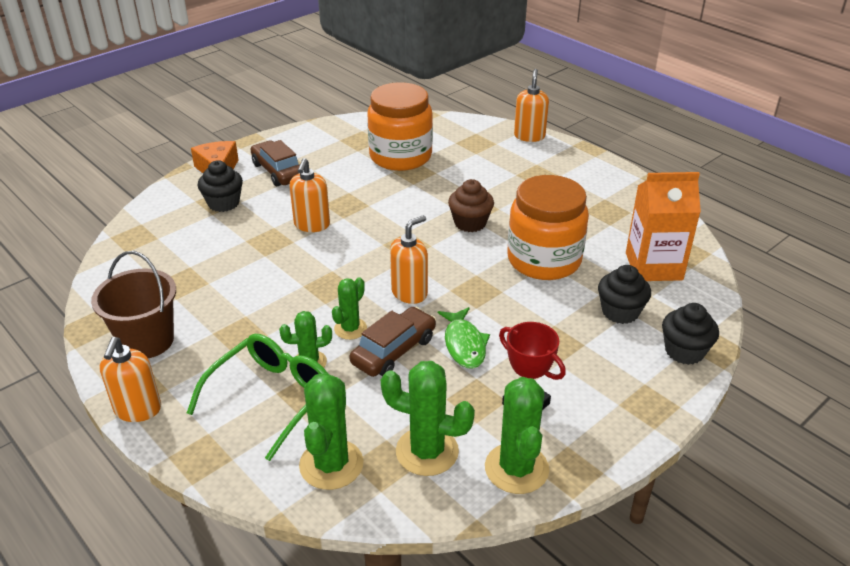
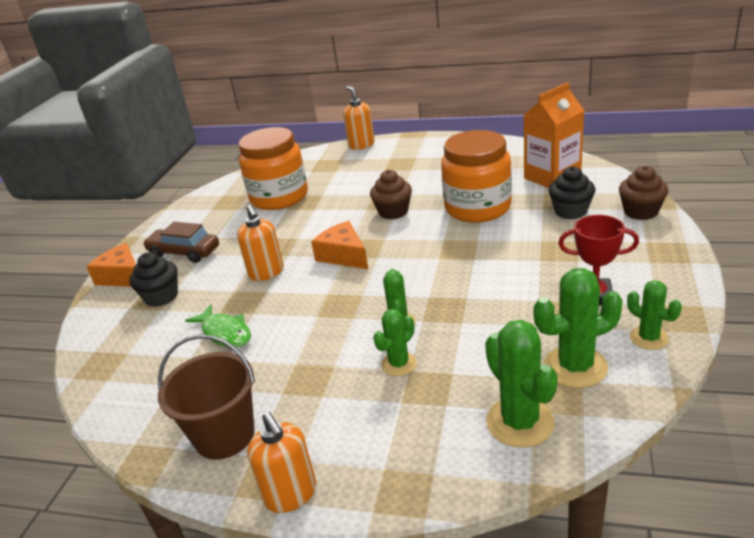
camera: 30 degrees left, 5 degrees down
green glasses [187,334,328,461] -> none
brown car [349,307,436,377] -> none
orange soap dispenser [390,215,428,304] -> none
green fish [438,307,490,369] -> green fish moved to [185,304,251,347]
green cactus [485,377,549,494] -> green cactus [627,280,682,350], size x0.61
black cupcake [662,303,719,365] -> brown cupcake [619,165,668,220]
none -> orange cheese [311,221,368,269]

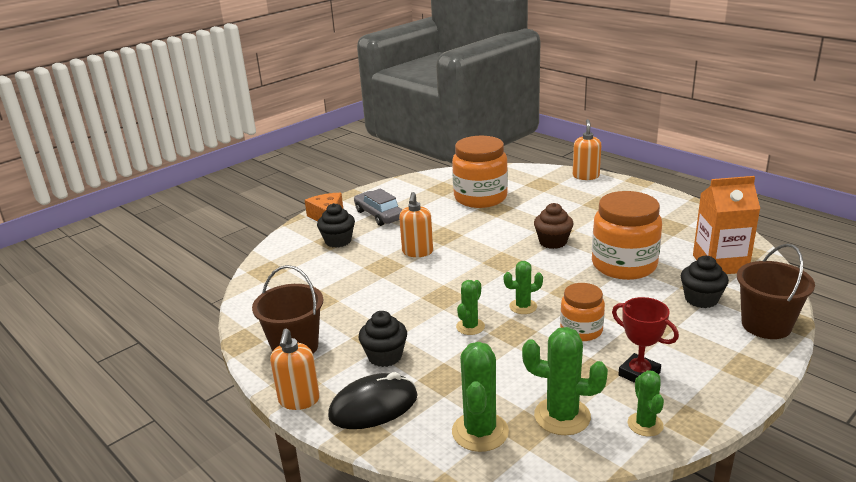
camera: 30 degrees right, 5 degrees down
brown car [143,222,219,263] -> grey car [354,188,402,226]
green fish [185,304,251,347] -> none
orange cheese [311,221,368,269] -> none
green cactus [373,309,417,376] -> green cactus moved to [504,261,543,314]
brown cupcake [619,165,668,220] -> brown bucket [737,244,815,339]
none -> black mouse [328,372,418,429]
none -> black cupcake [359,311,407,367]
none -> orange jar [560,283,605,341]

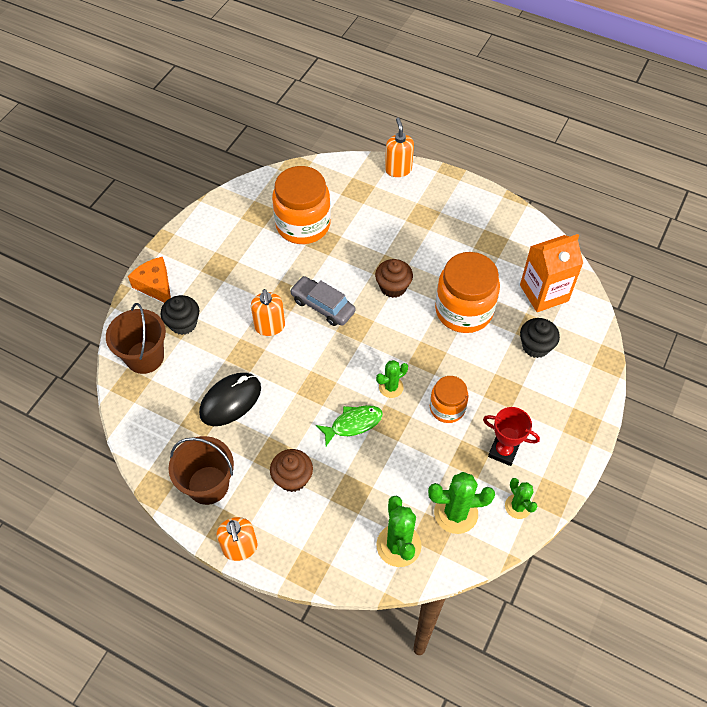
camera: 20 degrees left, 30 degrees up
black mouse [328,372,418,429] -> black mouse moved to [199,373,261,426]
grey car [354,188,402,226] -> grey car moved to [290,276,356,326]
black cupcake [359,311,407,367] -> brown cupcake [270,449,313,492]
green cactus [456,280,485,335] -> green fish [316,405,383,446]
brown bucket [737,244,815,339] -> brown bucket moved to [106,303,166,374]

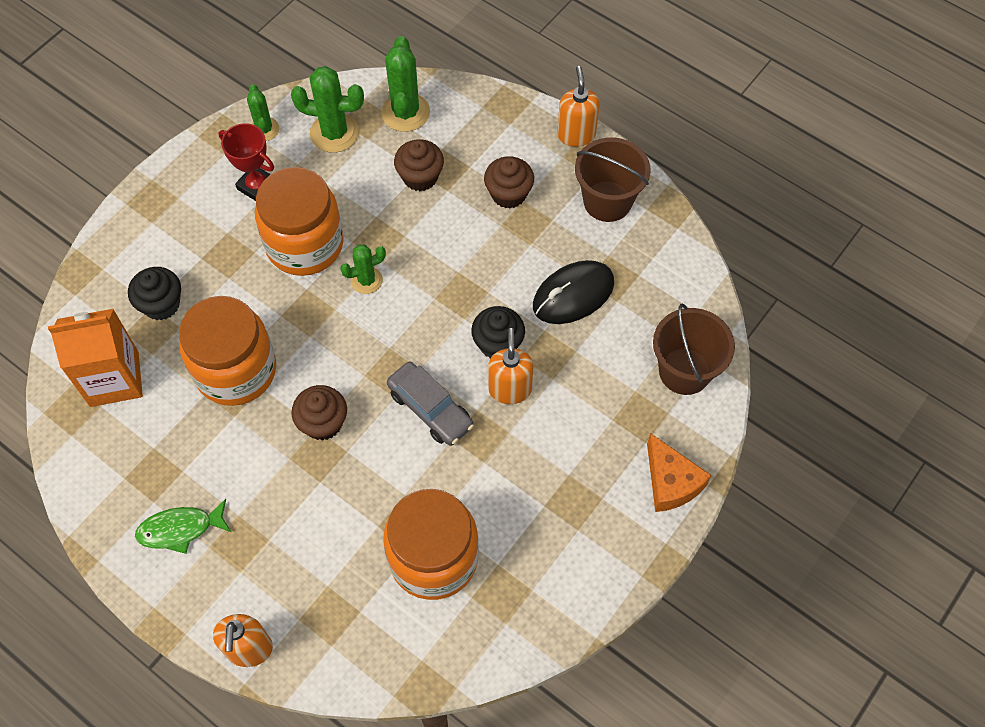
camera: 170 degrees left, 5 degrees up
black cupcake [161,295,200,335] -> black cupcake moved to [471,306,525,359]
green fish [316,405,383,446] -> green fish moved to [135,499,231,554]
orange jar [430,376,469,423] -> orange jar [255,167,344,276], size x1.74
none -> brown cupcake [394,139,444,191]

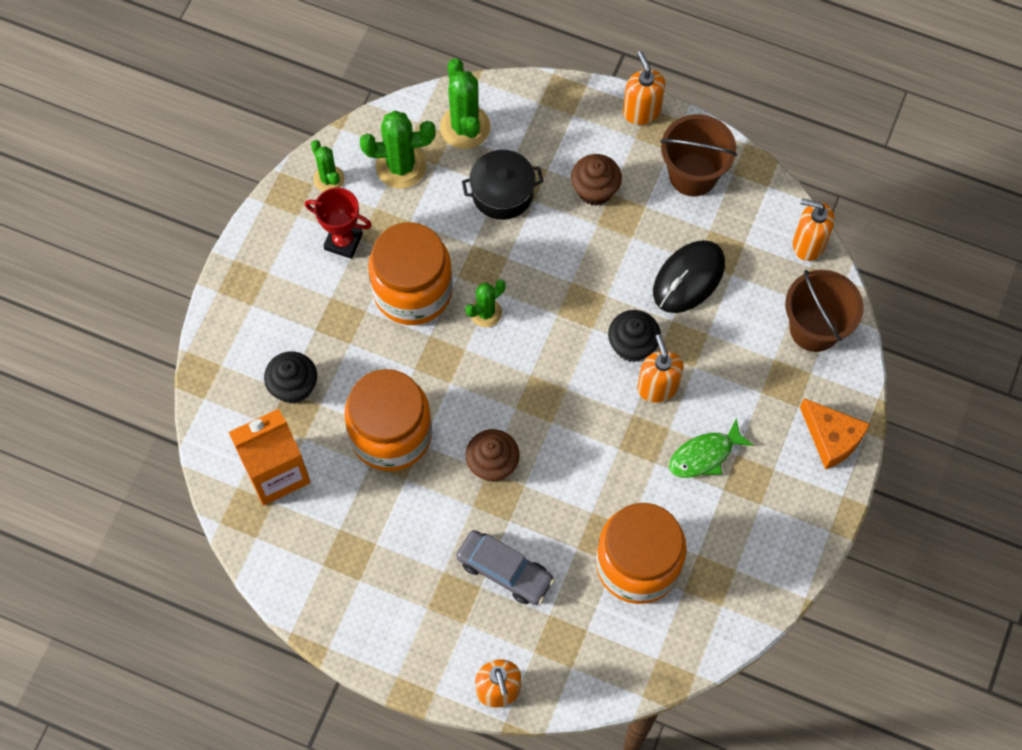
camera: 15 degrees left, 5 degrees up
green fish [135,499,231,554] -> green fish moved to [669,418,754,478]
grey car [387,362,474,446] -> grey car moved to [456,530,555,605]
brown cupcake [394,139,444,191] -> black pot [462,150,543,220]
none -> orange soap dispenser [793,199,834,261]

